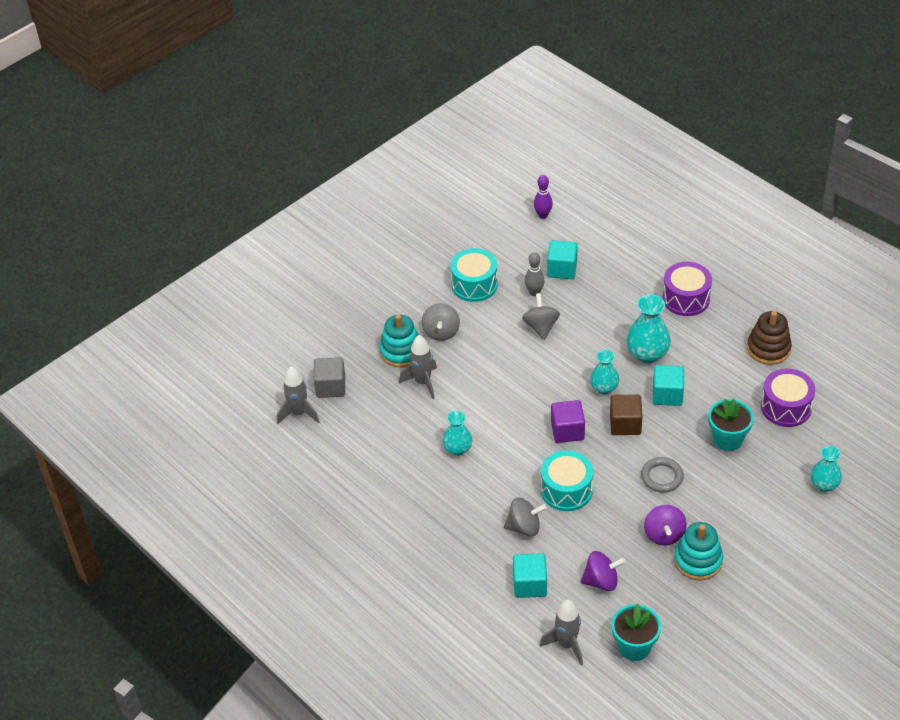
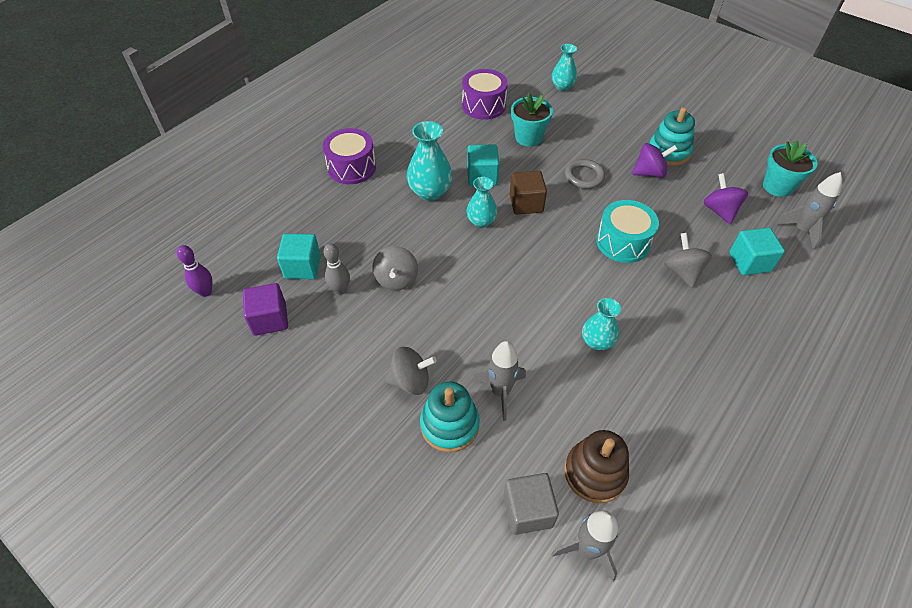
camera: 100 degrees left, 5 degrees up
turquoise drum [450,248,498,302] -> none
grey spinning top [522,293,560,340] -> grey spinning top turned 75 degrees counterclockwise [372,246,418,290]
purple cube [551,400,585,443] -> purple cube moved to [243,283,288,336]
brown stacking toy [747,311,792,365] -> brown stacking toy moved to [564,430,629,503]

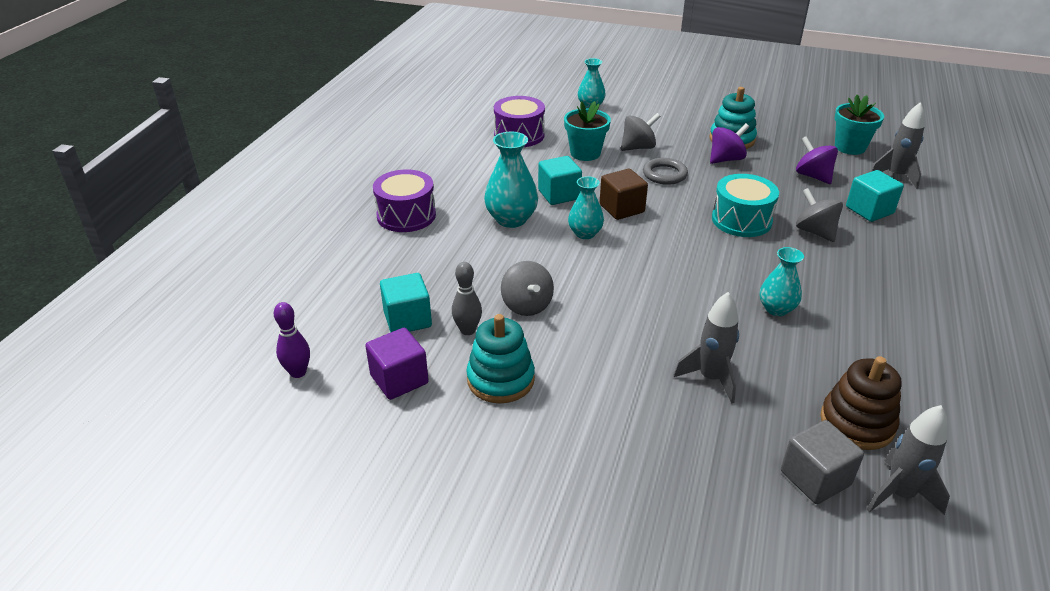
camera: 20 degrees left, 15 degrees down
grey spinning top [386,347,437,395] -> grey spinning top moved to [621,113,661,151]
turquoise stacking toy [420,382,480,452] -> turquoise stacking toy moved to [466,314,535,403]

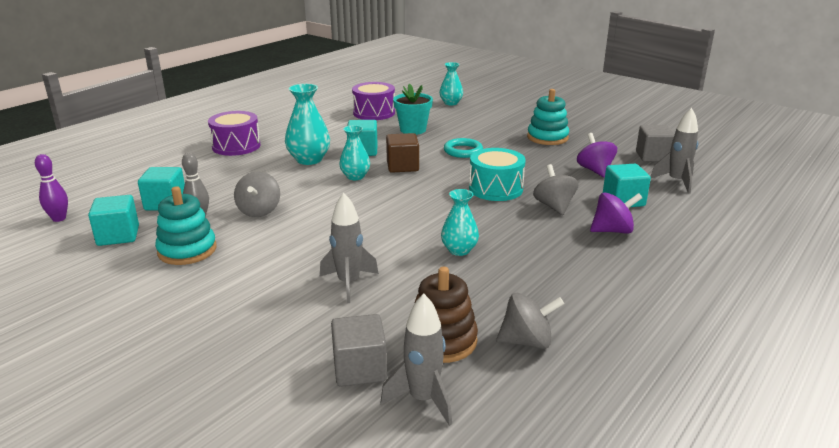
camera: 20 degrees right, 10 degrees down
purple cube [365,328,429,400] -> turquoise cube [88,195,139,246]
grey spinning top [621,113,661,151] -> grey spinning top moved to [497,293,564,349]
grey ring [643,158,688,185] -> turquoise ring [444,138,483,158]
purple spinning top [710,123,749,164] -> purple spinning top moved to [590,193,642,234]
turquoise flower pot [835,95,884,155] -> grey cube [636,125,675,162]

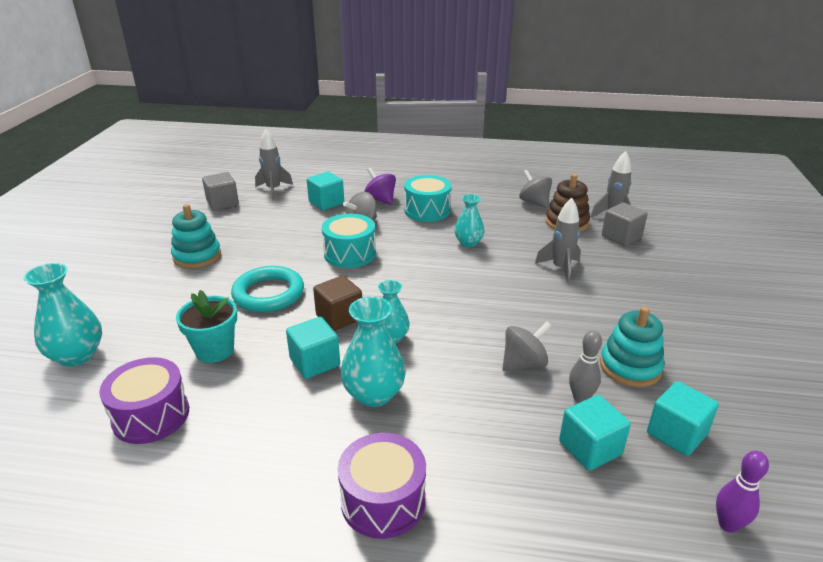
camera: 120 degrees left, 5 degrees up
turquoise vase [440,62,463,105] -> turquoise vase [23,263,102,367], size x1.53
turquoise ring [444,138,483,158] -> turquoise ring [231,266,304,312], size x1.52
purple spinning top [577,133,617,178] -> none
none -> turquoise drum [404,175,452,222]

